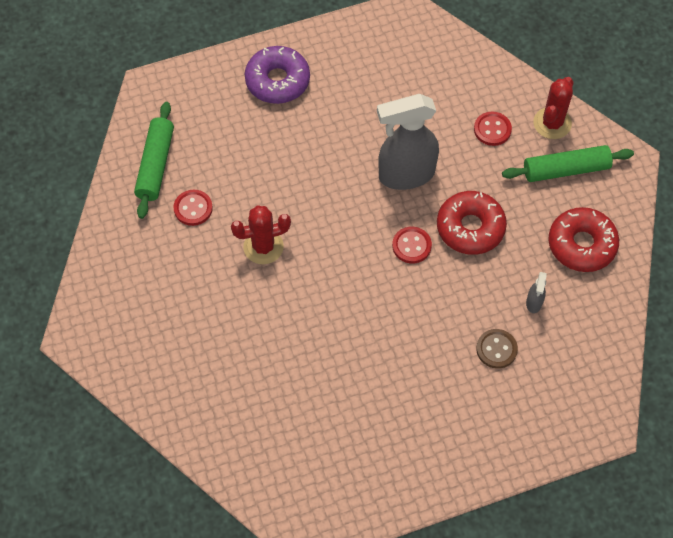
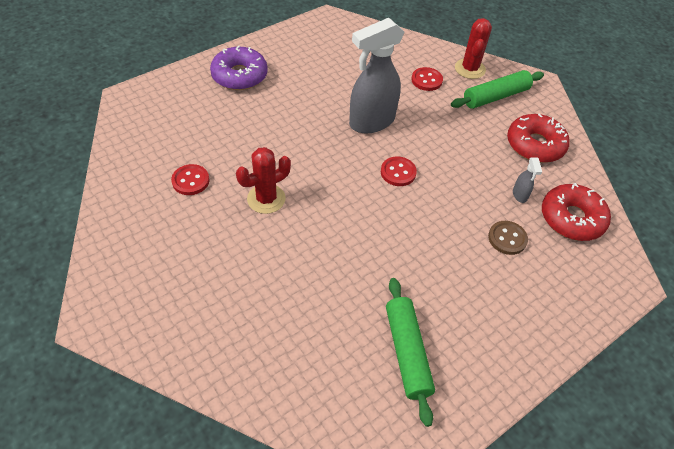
camera: 20 degrees left, 10 degrees down
green rolling pin [134,102,174,219] -> green rolling pin moved to [386,278,435,427]
red donut [437,191,507,255] -> red donut moved to [542,183,611,241]

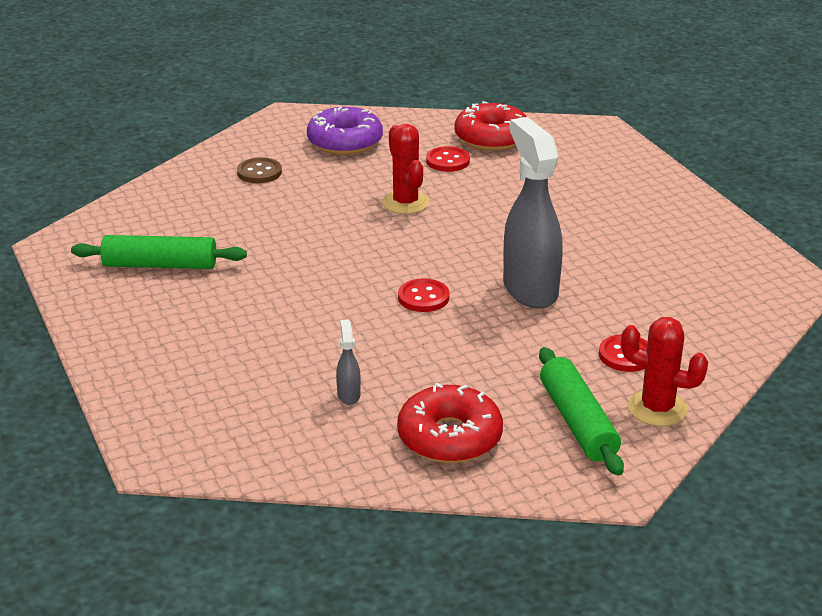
camera: 105 degrees right, 20 degrees down
purple donut [210,46,268,90] -> purple donut moved to [307,107,383,155]
brown button [488,221,528,255] -> brown button moved to [237,157,282,183]
grey spray bottle [513,157,542,203] -> grey spray bottle turned 75 degrees clockwise [336,320,361,405]
red donut [542,183,611,241] -> red donut moved to [455,101,527,151]

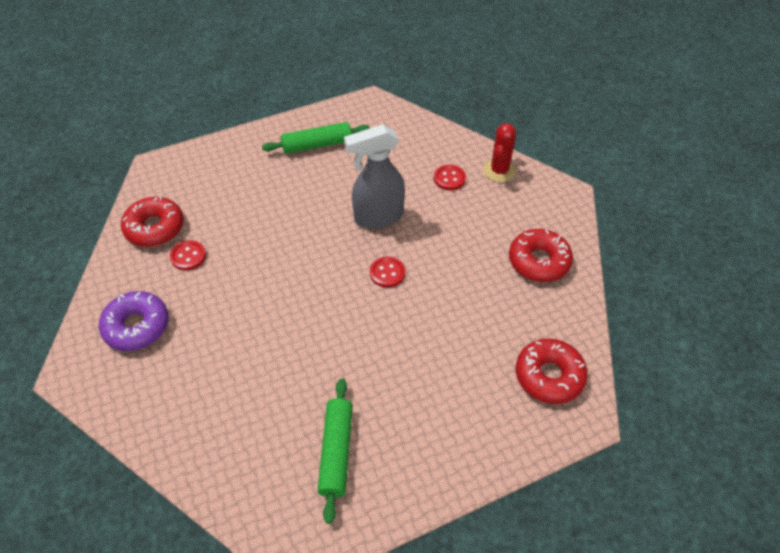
camera: 90 degrees left, 20 degrees up
brown button [237,157,282,183] -> none
grey spray bottle [336,320,361,405] -> none
red cactus [382,124,429,214] -> none
green rolling pin [539,347,624,476] -> green rolling pin moved to [262,122,370,154]
none -> red donut [516,338,588,404]

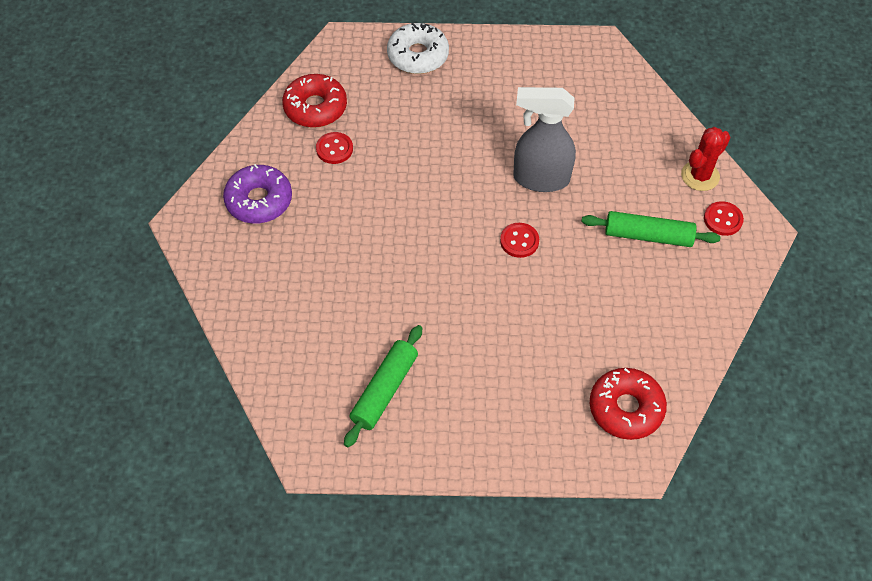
camera: 25 degrees right, 5 degrees up
green rolling pin [262,122,370,154] -> green rolling pin moved to [581,211,721,247]
red button [434,165,466,190] -> red button moved to [704,201,744,236]
red donut [509,229,573,282] -> none
none -> white donut [387,23,449,74]

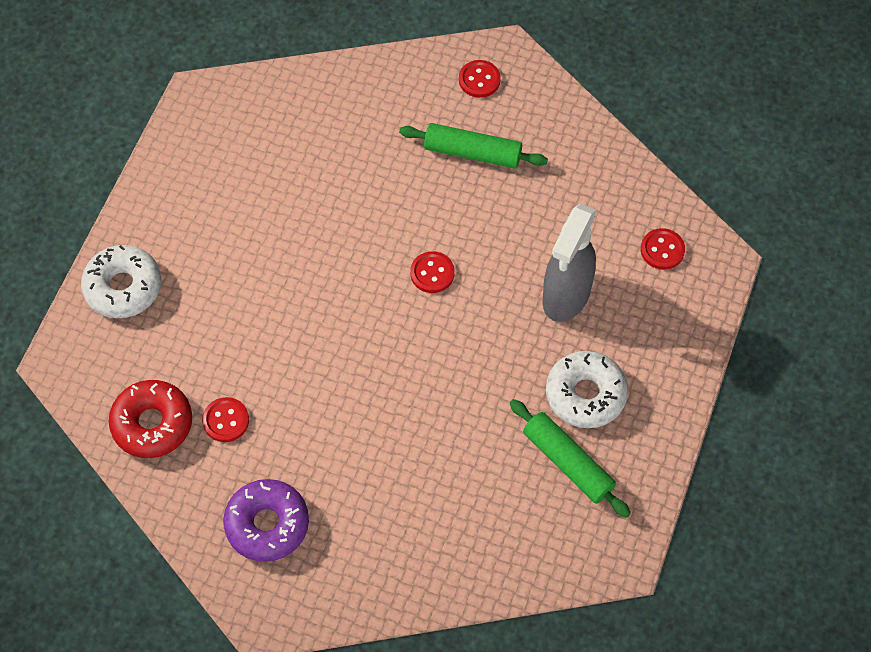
camera: 70 degrees left, 5 degrees up
grey spray bottle [513,87,576,192] -> grey spray bottle moved to [543,204,596,322]
green rolling pin [581,211,721,247] -> green rolling pin turned 75 degrees clockwise [399,123,548,169]
red donut [590,368,667,440] -> red button [641,228,685,270]
red cactus [681,127,731,191] -> none
none -> white donut [546,351,628,428]

